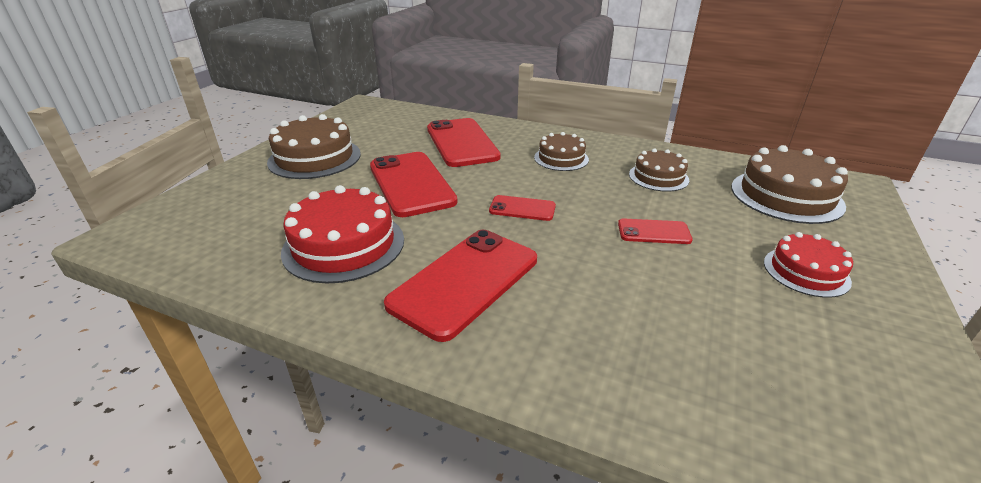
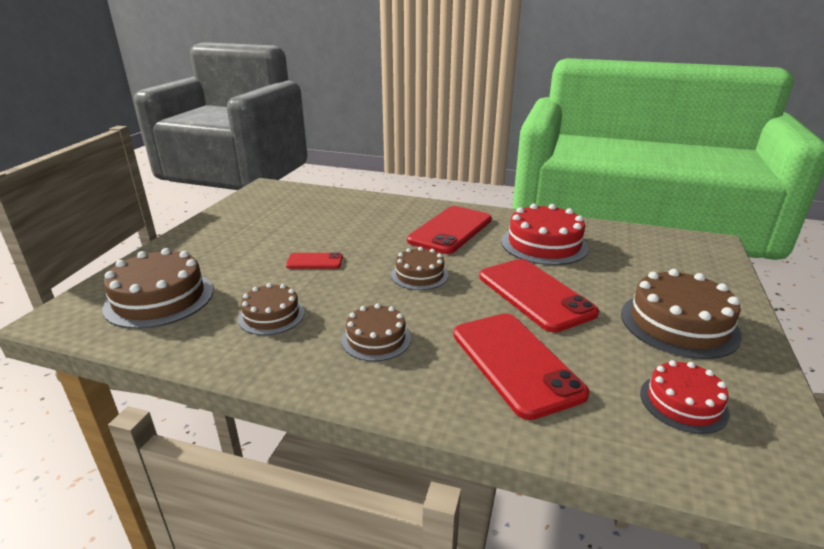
camera: 175 degrees right, 5 degrees down
red phone [489,195,556,221] -> brown cake [391,247,449,290]
red cake [764,232,853,298] -> red cake moved to [640,360,729,434]

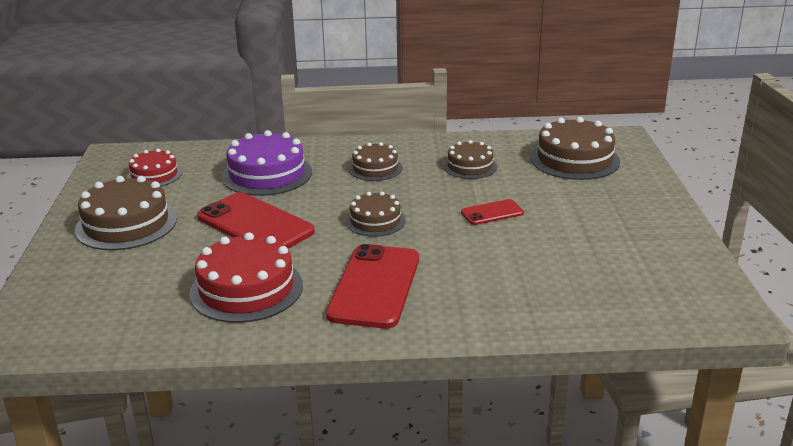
camera: 160 degrees right, 0 degrees up
red phone [453,313,589,420] -> purple cake [222,130,312,196]

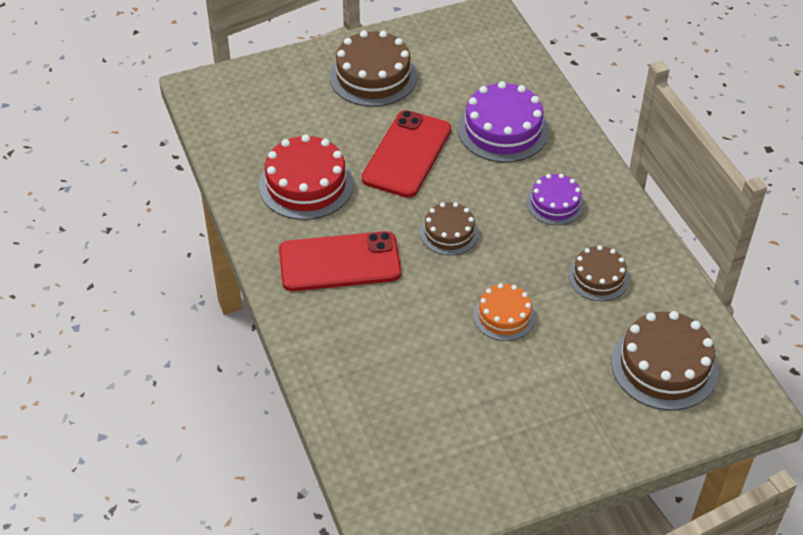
camera: 70 degrees right, 20 degrees up
red cake [127,149,182,186] -> none
brown cake [348,142,402,181] -> purple cake [526,174,584,225]
red phone [461,199,524,225] -> orange cake [473,283,536,341]

